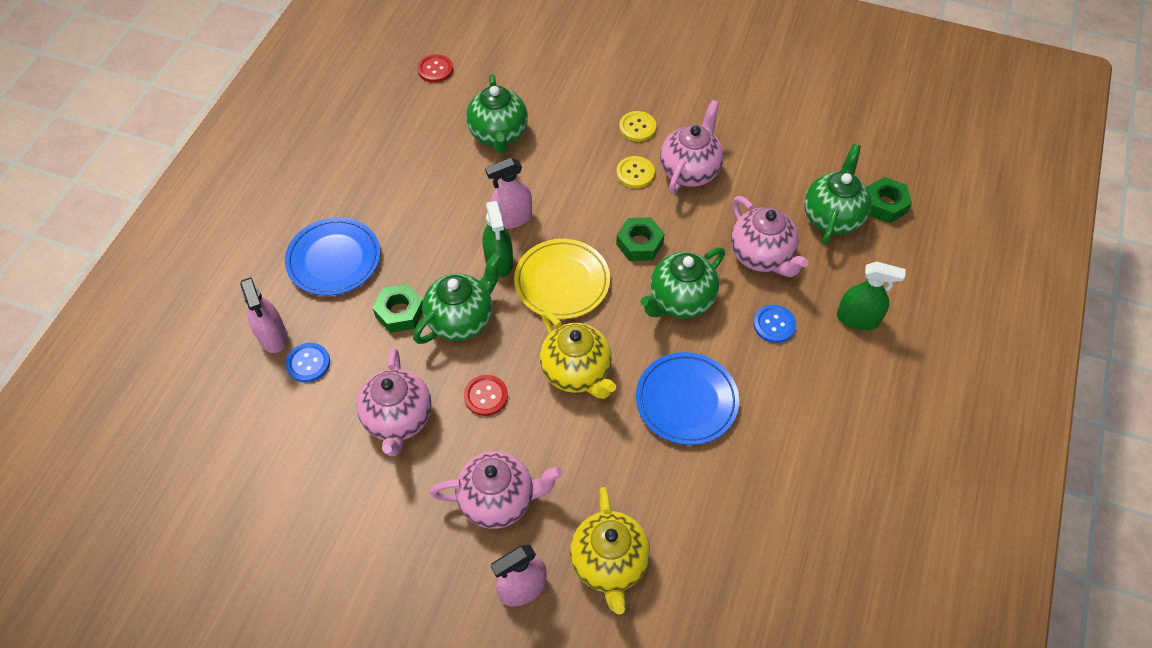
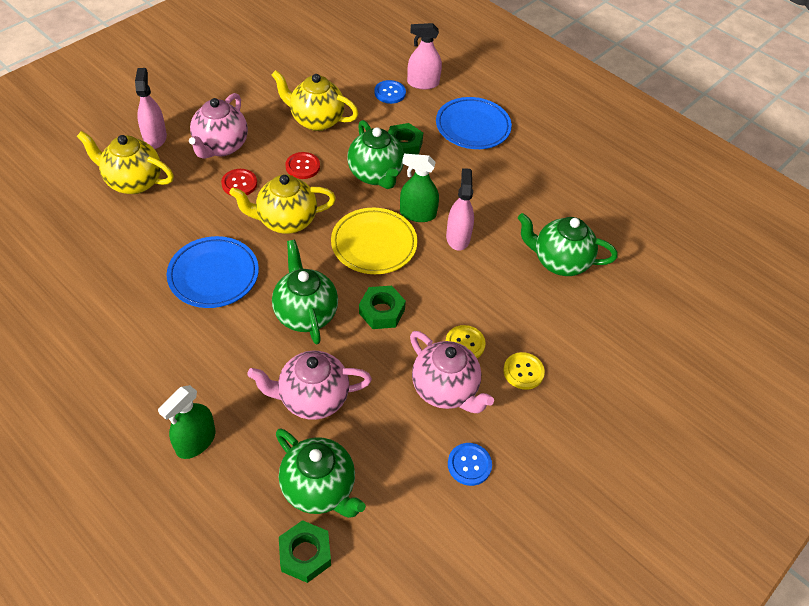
camera: 110 degrees right, 5 degrees down
pink teapot [357,348,432,456] -> yellow teapot [272,70,359,131]
red button [417,54,453,83] -> red button moved to [221,169,257,196]
blue button [753,305,796,343] -> blue button moved to [448,443,492,486]

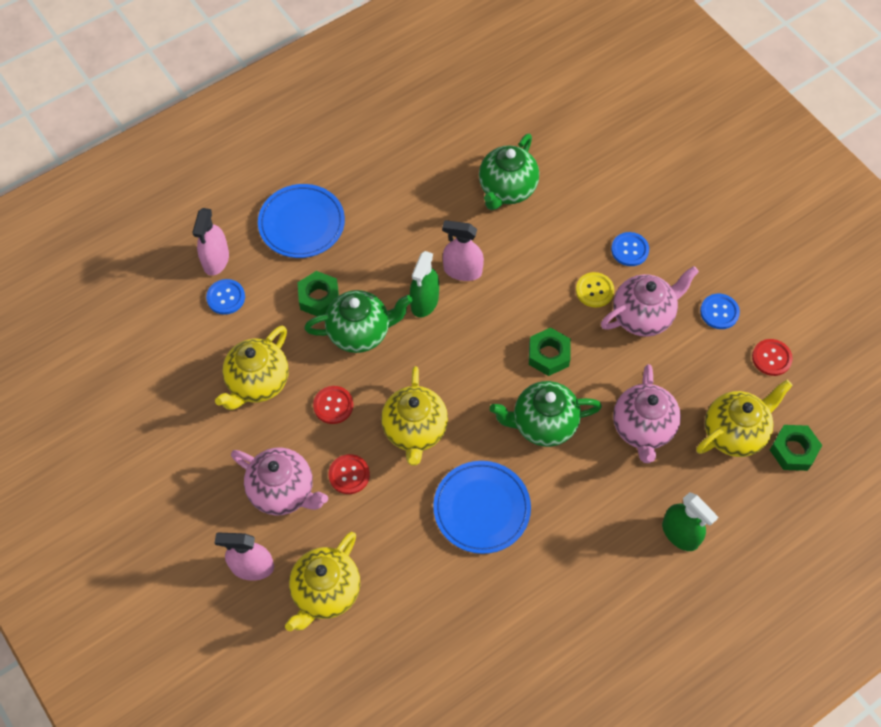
camera: 75 degrees left, 10 degrees up
green teapot [276,429,366,518] -> yellow teapot [696,380,793,457]
yellow plate [331,208,417,274] -> none
yellow button [503,352,545,390] -> blue button [611,232,649,266]
none -> red button [752,339,793,376]

